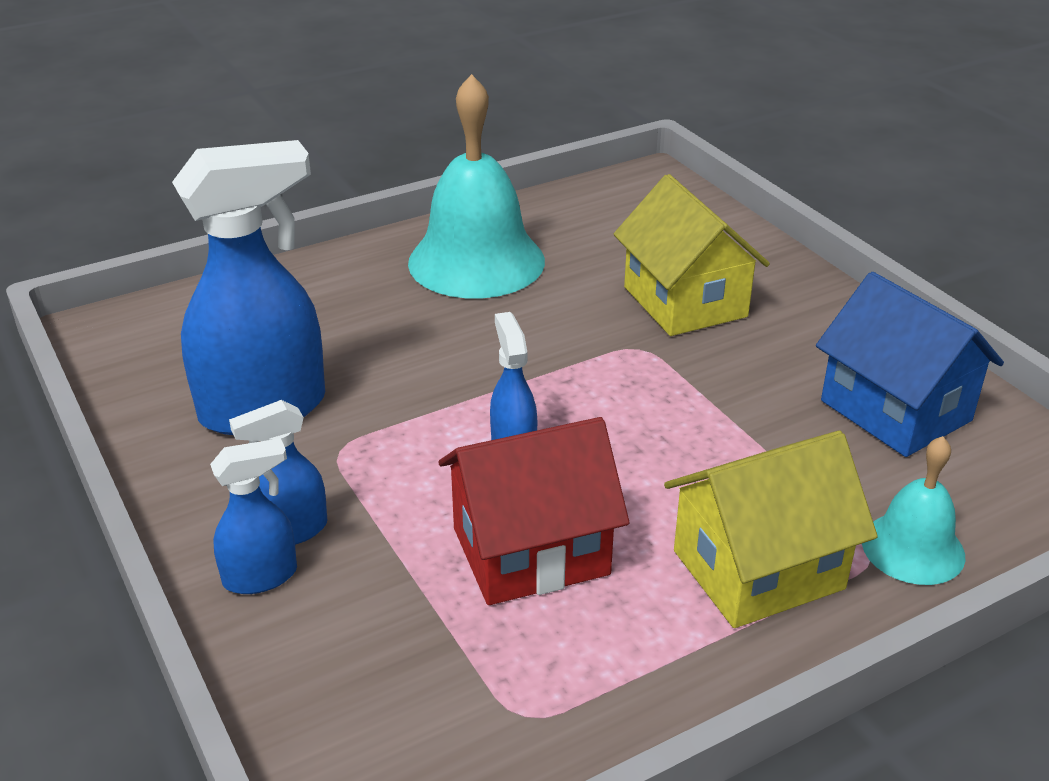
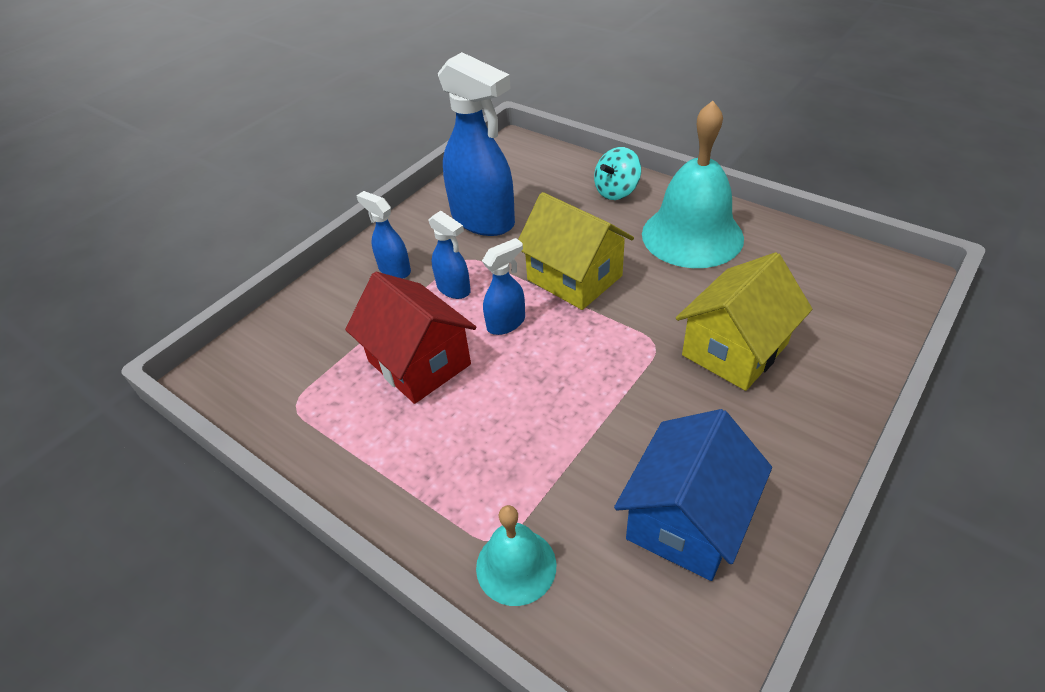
camera: 70 degrees right, 10 degrees up
blue spray bottle [210,438,297,594] -> blue spray bottle moved to [429,211,471,299]
yellow house [664,431,878,628] -> yellow house moved to [518,192,634,310]
none -> turquoise spinning top [594,147,641,200]

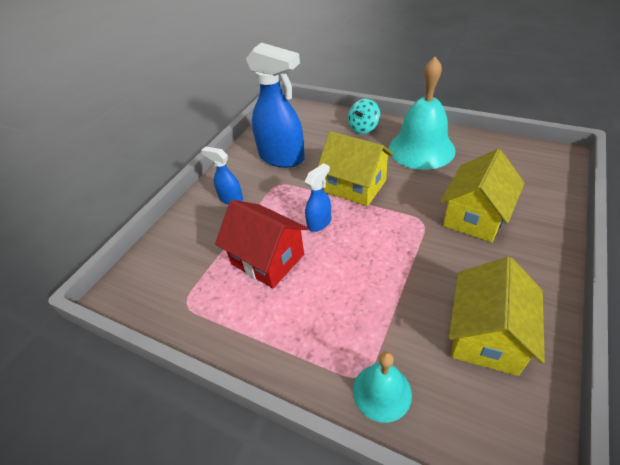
camera: 10 degrees left, 0 degrees up
blue spray bottle [429,211,471,299] -> none
blue house [614,409,772,581] -> yellow house [449,257,545,376]

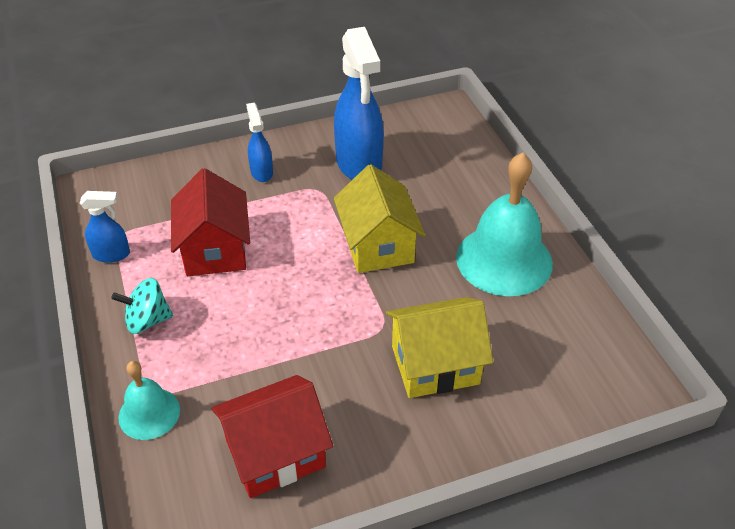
camera: 40 degrees right, 0 degrees up
blue spray bottle [305,163,331,232] -> blue spray bottle moved to [80,191,130,263]
turquoise spinning top [348,99,380,134] -> turquoise spinning top moved to [112,278,173,334]
yellow house [449,257,545,376] -> red house [211,375,333,498]

